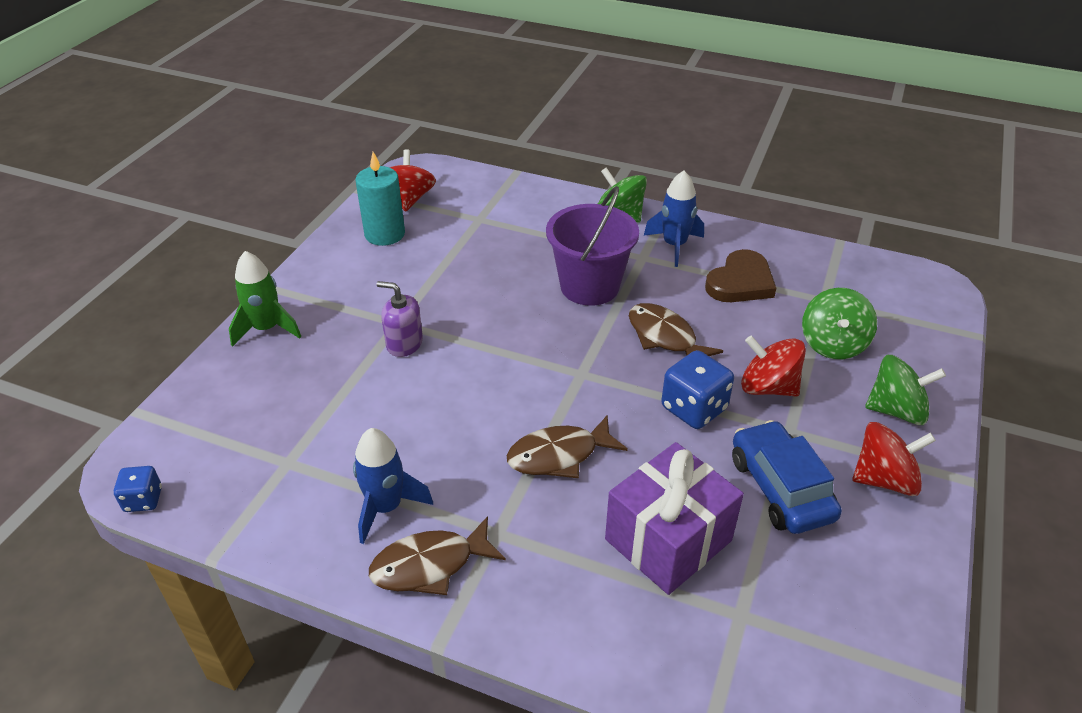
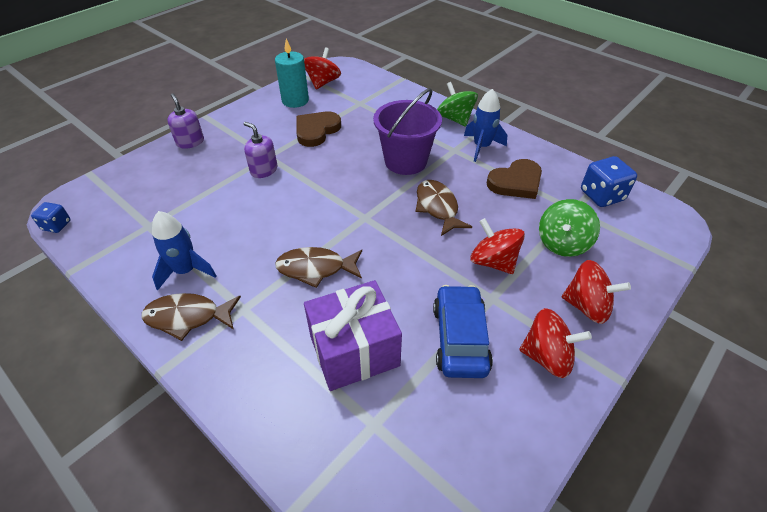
camera: 20 degrees right, 5 degrees up
green rocket [229,251,301,347] -> purple soap dispenser [167,93,204,149]
blue dice [661,350,734,429] -> blue dice moved to [581,156,637,207]
green spinning top [865,355,946,425] -> red spinning top [562,260,631,324]
none -> brown heart [296,111,341,147]

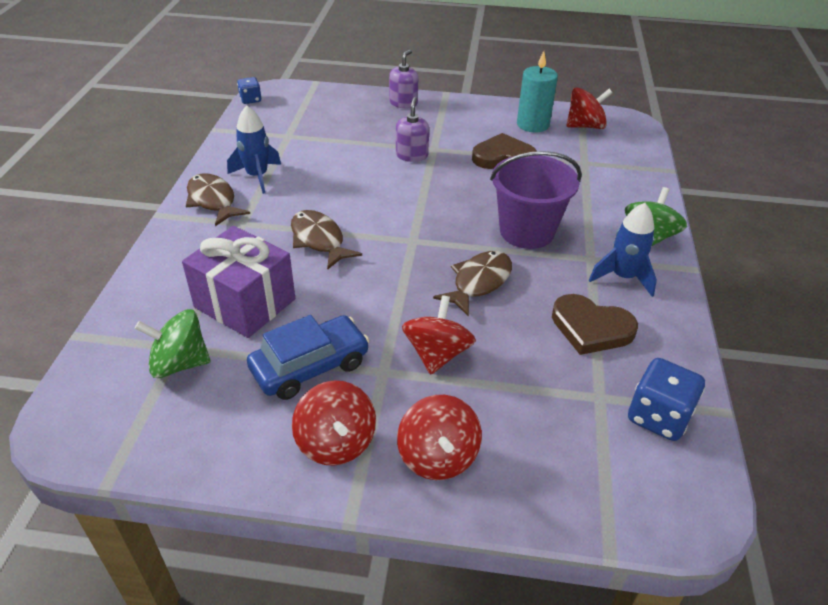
camera: 55 degrees right, 5 degrees down
green spinning top [539,199,600,257] -> green spinning top moved to [135,309,211,378]

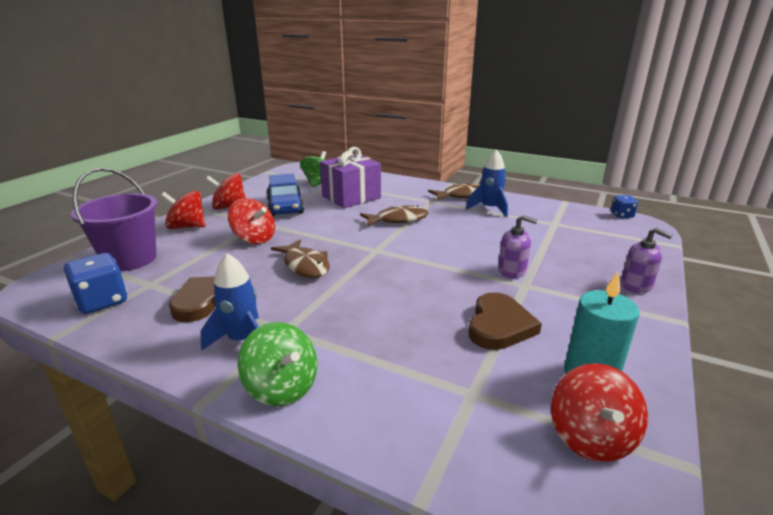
camera: 110 degrees right, 15 degrees down
purple bucket [490,151,582,249] -> purple bucket moved to [71,167,157,271]

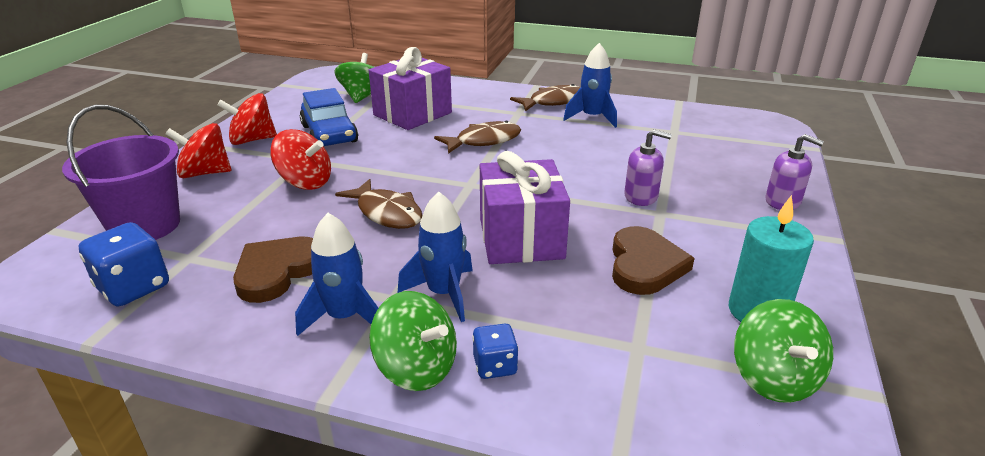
camera: 10 degrees left, 5 degrees up
red spinning top [551,363,648,462] -> green spinning top [734,299,833,403]
blue dice [611,195,638,218] -> blue dice moved to [472,324,519,379]
none -> blue rocket [398,192,473,322]
none -> purple gift [480,151,570,264]

